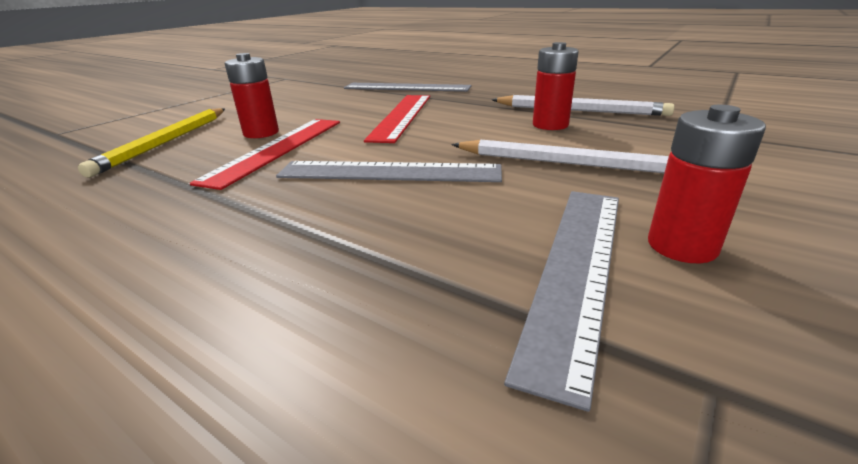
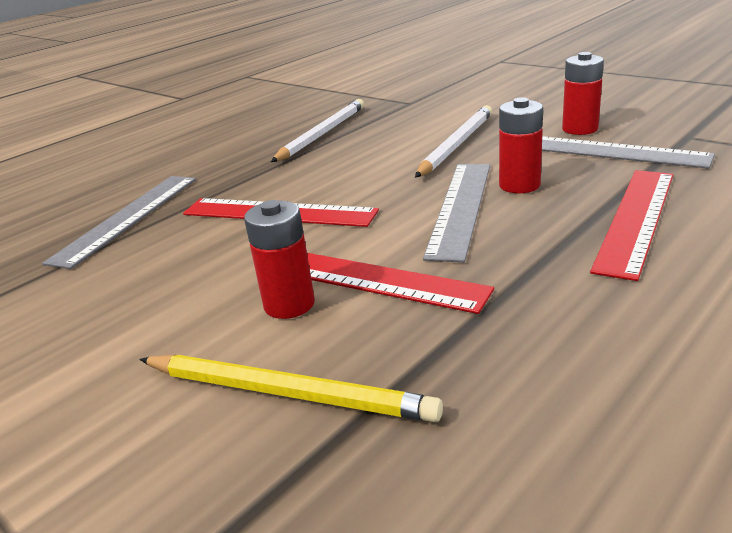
camera: 80 degrees left, 0 degrees up
red battery [533,42,579,130] -> red battery moved to [499,97,543,193]
none -> red ruler [590,170,673,281]

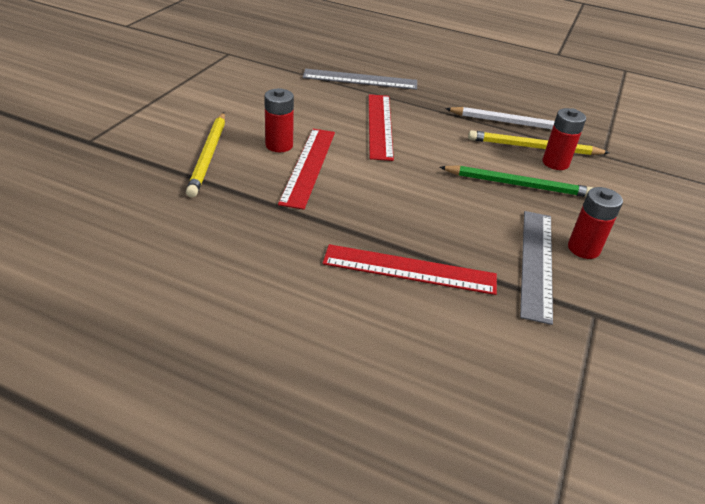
camera: 65 degrees right, 10 degrees up
white pencil [415,105,492,178] -> green pencil [439,165,593,197]
grey ruler [423,164,490,262] -> none
red battery [499,97,543,193] -> red battery moved to [542,108,586,170]
none -> yellow pencil [468,130,610,155]

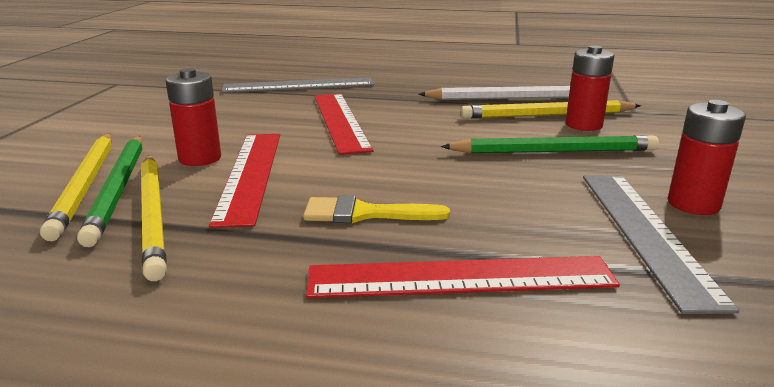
camera: 10 degrees left, 15 degrees down
none -> green pencil [77,136,142,247]
none -> yellow pencil [141,155,167,281]
none -> yellow brush [303,196,450,223]

